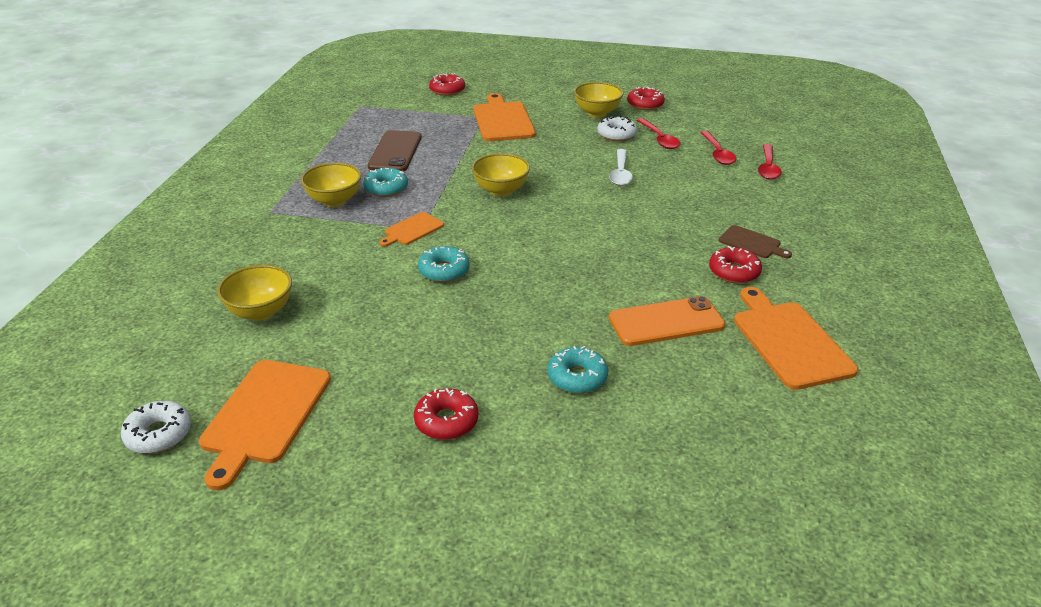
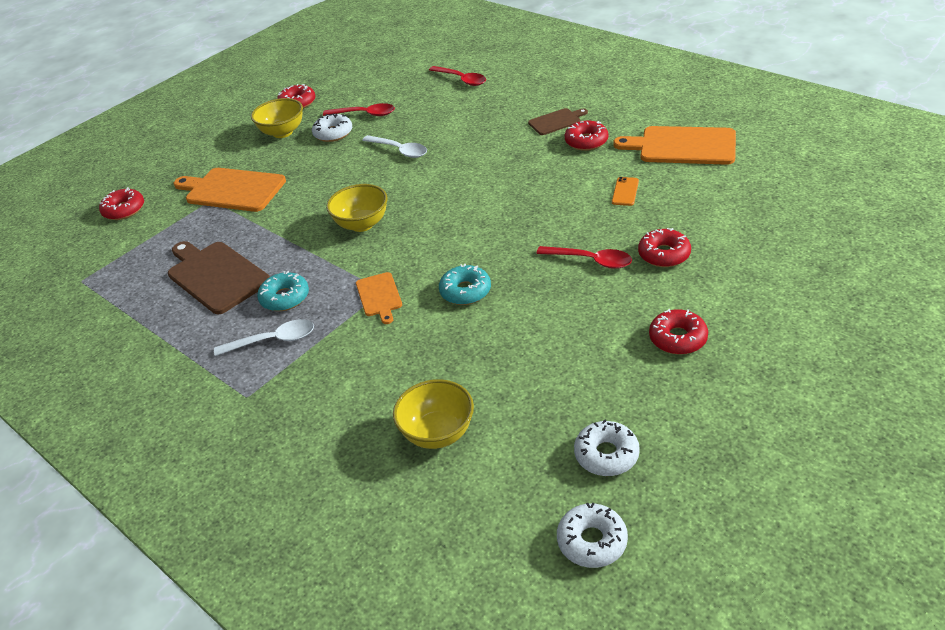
camera: 55 degrees left, 5 degrees up
orange cutting board [199,360,331,490] -> white donut [574,419,640,476]
yellow bowl [301,163,361,207] -> white spoon [214,319,314,356]
brown phone [368,130,422,171] -> brown cutting board [168,241,270,314]
turquoise donut [547,346,608,394] -> red donut [638,228,691,267]
orange phone [609,296,726,346] -> orange phone [612,177,639,206], size x0.49
red spoon [700,131,736,165] -> red spoon moved to [536,246,632,269]

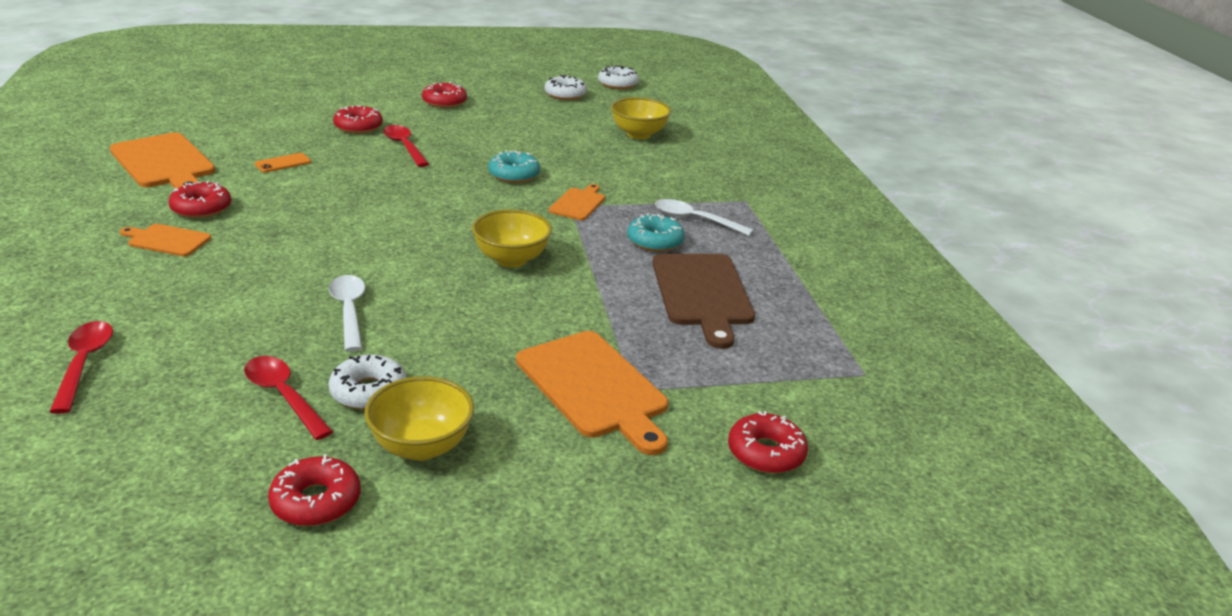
camera: 150 degrees left, 10 degrees down
brown cutting board [528,108,588,135] -> orange cutting board [120,224,211,256]

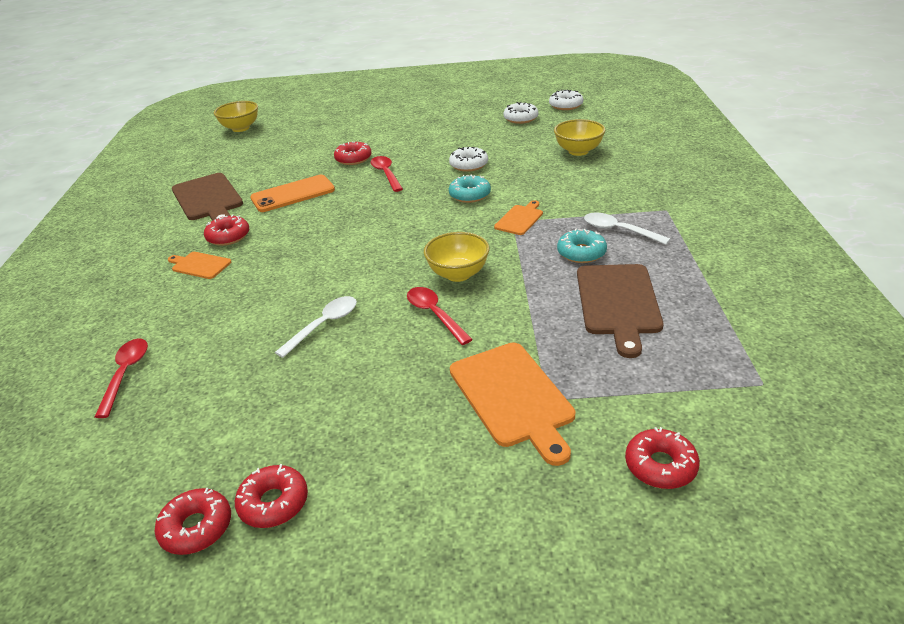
camera: 15 degrees right, 5 degrees up
orange cutting board [110,132,215,188] -> brown cutting board [172,173,243,221]
red spoon [244,356,333,440] -> red spoon moved to [407,287,473,345]
orange phone [255,153,311,173] -> orange phone [250,175,335,212], size x2.02
white donut [328,354,407,410] -> white donut moved to [449,147,488,172]
white spoon [329,275,365,352] -> white spoon turned 45 degrees clockwise [275,296,357,358]
yellow bowl [364,376,474,461] -> yellow bowl moved to [214,101,258,132]
red donut [422,82,467,108] -> red donut moved to [155,488,231,555]

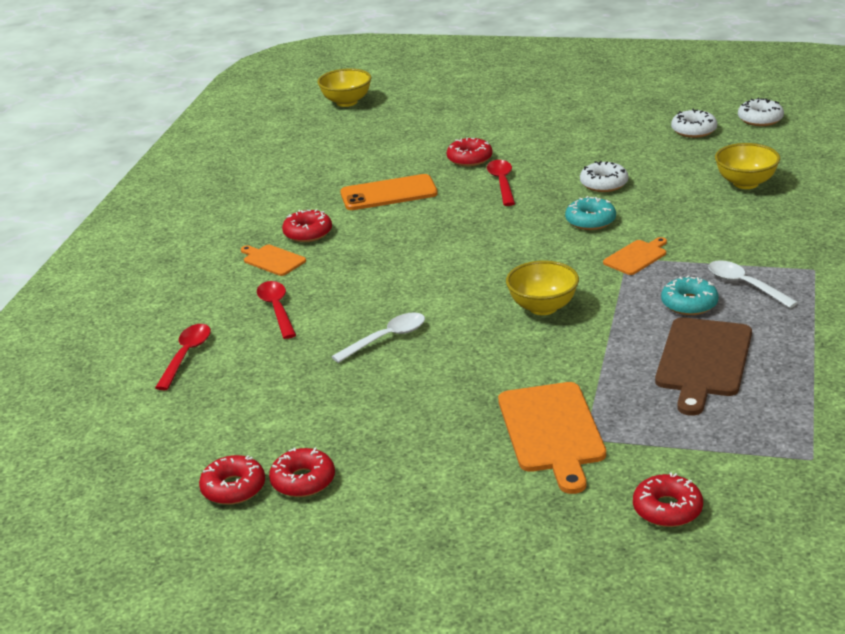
camera: 15 degrees right, 5 degrees down
brown cutting board [172,173,243,221] -> none
red spoon [407,287,473,345] -> red spoon moved to [257,281,296,339]

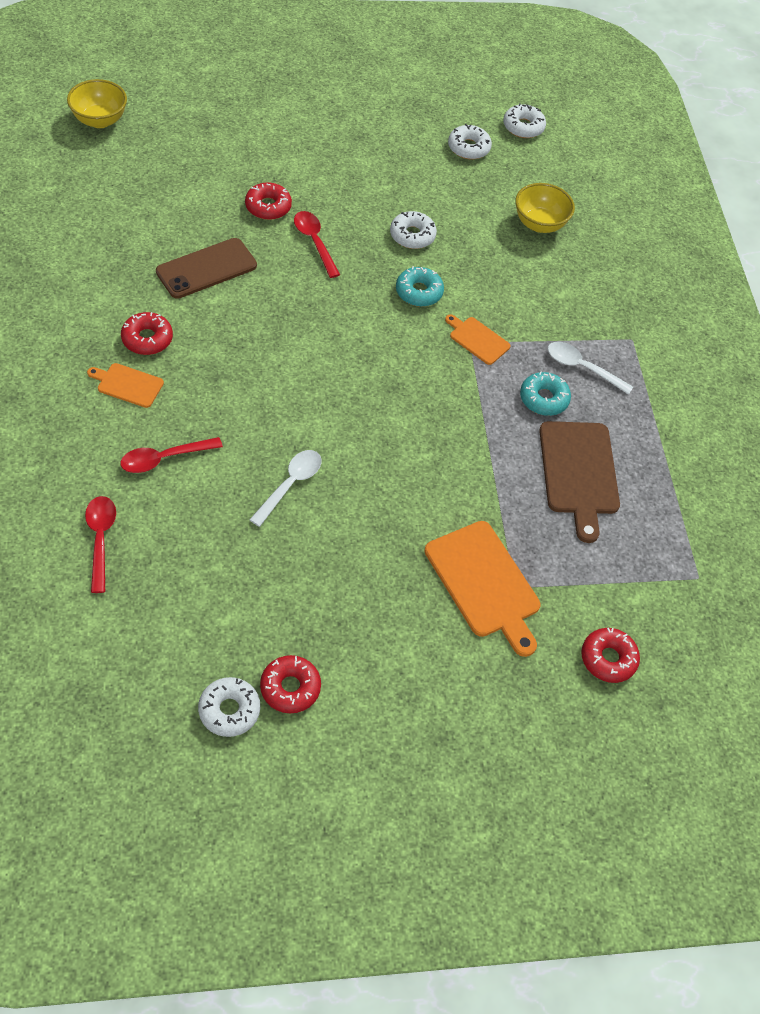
camera: 30 degrees left, 25 degrees up
red donut [199,455,265,505] -> white donut [198,677,260,737]
red spoon [257,281,296,339] -> red spoon turned 75 degrees counterclockwise [120,437,223,473]
orange phone [340,174,438,210] -> brown phone [156,238,257,299]
yellow bowl [506,260,579,315] -> none
orange cutting board [603,237,667,275] -> orange cutting board turned 75 degrees counterclockwise [445,314,511,365]

